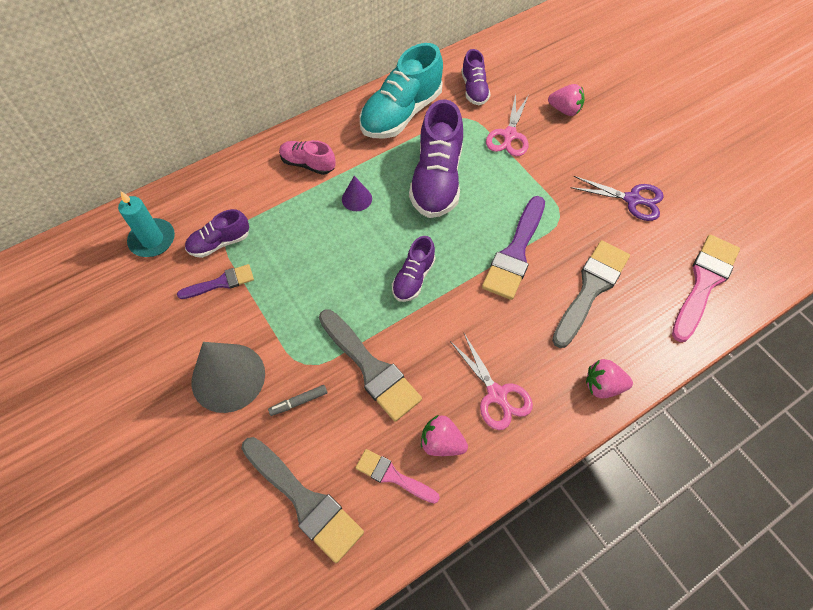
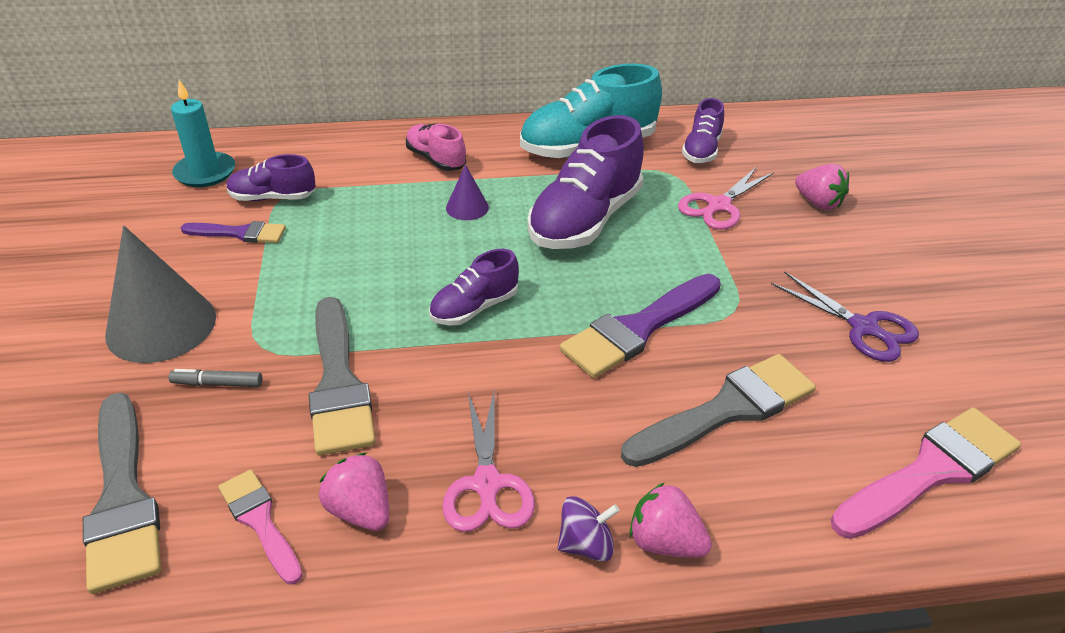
camera: 25 degrees right, 20 degrees down
none -> purple spinning top [558,496,620,562]

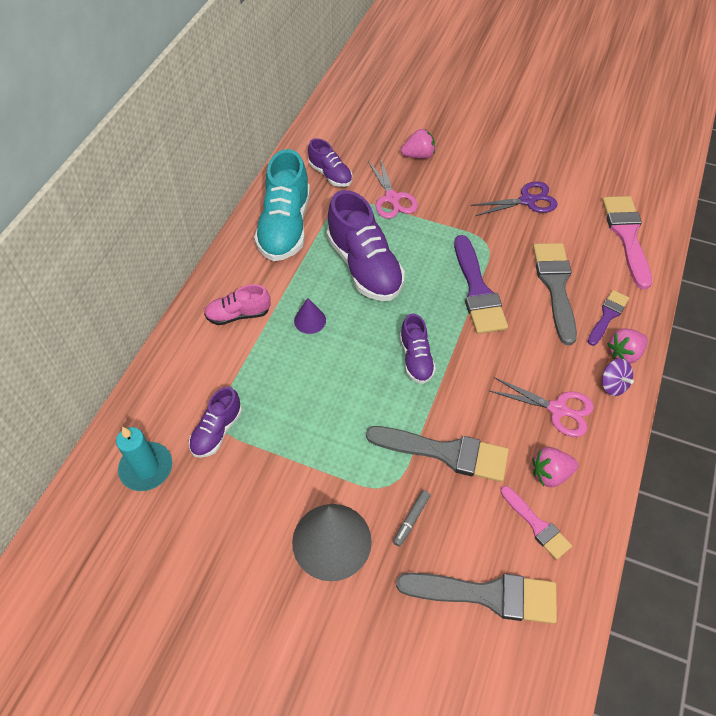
camera: 60 degrees left, 15 degrees up
purple brush [181,221,286,243] -> purple brush moved to [588,290,629,346]
pink brush [218,470,303,585] -> pink brush turned 120 degrees counterclockwise [500,486,572,560]
purple spinning top [558,496,620,562] -> purple spinning top turned 135 degrees clockwise [602,359,634,396]

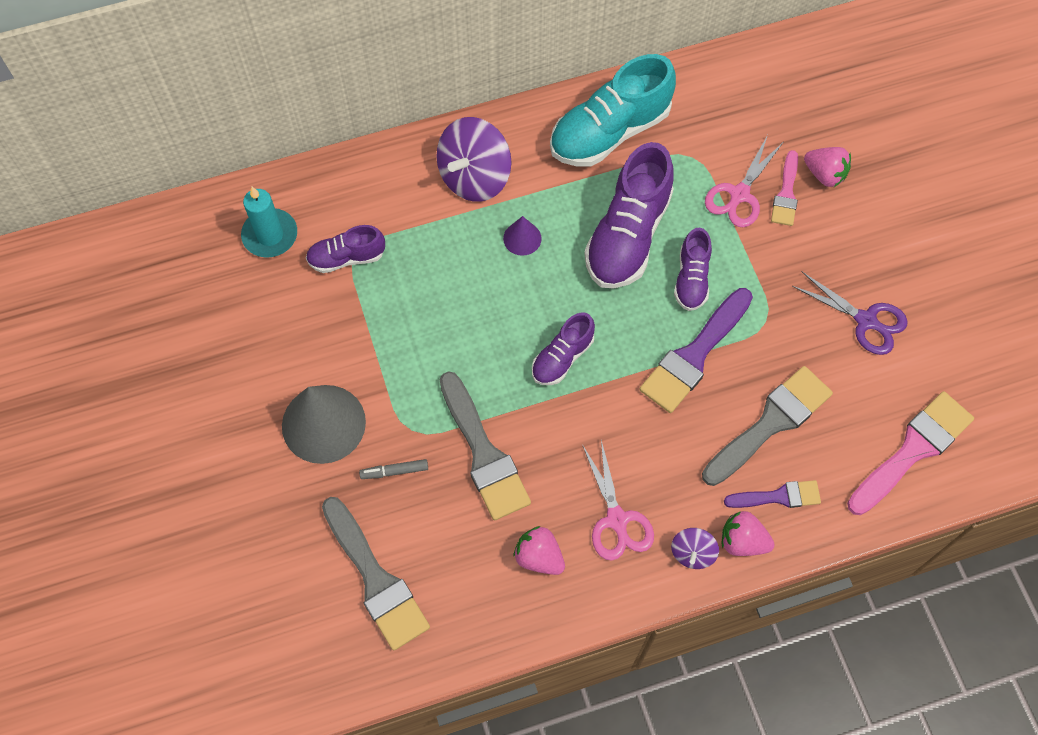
camera: 50 degrees right, 10 degrees up
pink shoe [204,284,271,325] -> purple spinning top [436,117,512,202]
purple shoe [308,138,353,187] -> purple shoe moved to [674,228,712,311]
pink brush [500,486,572,560] -> pink brush moved to [771,150,798,226]

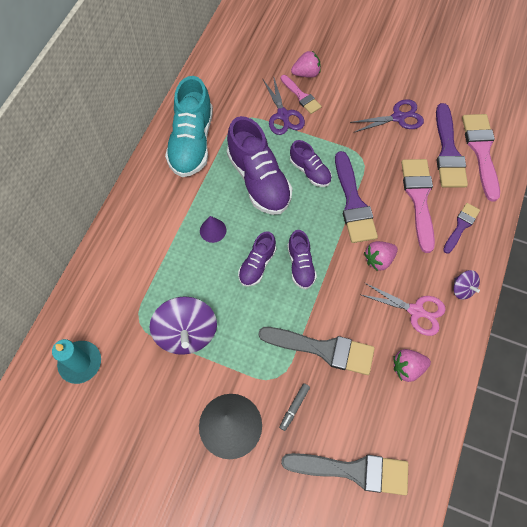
camera: 50 degrees left, 0 degrees up
purple shoe [306,225,385,273] -> purple shoe moved to [238,231,276,287]
purple spinning top [436,117,512,202] -> purple spinning top moved to [150,296,217,355]
grey brush [702,366,833,486] -> pink brush [401,159,435,253]
pink scissors [705,135,783,227] -> purple scissors [263,76,305,135]
pink strawberry [722,511,775,556] -> pink strawberry moved to [364,241,398,271]
none -> purple brush [436,103,468,187]

